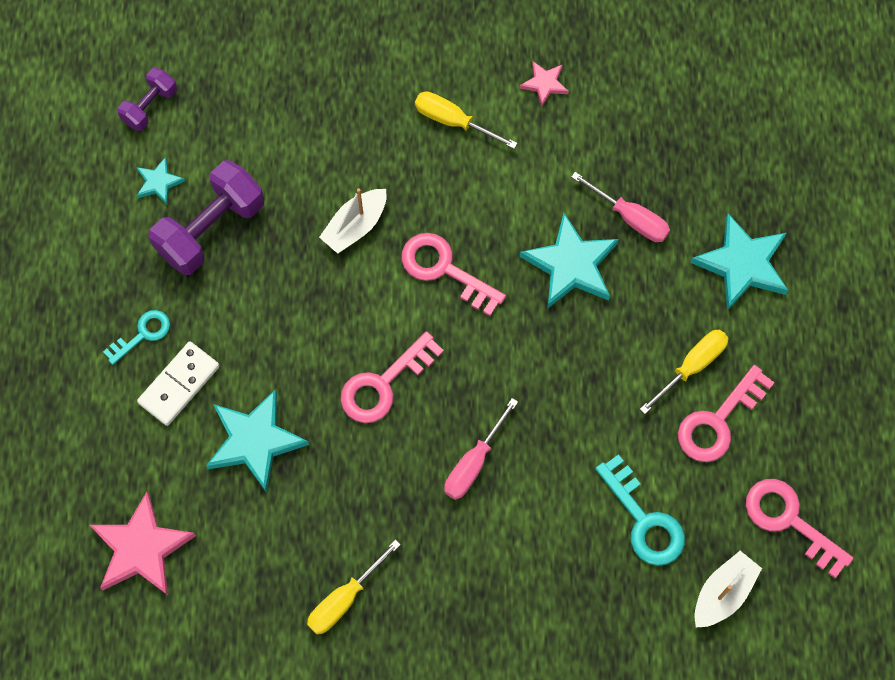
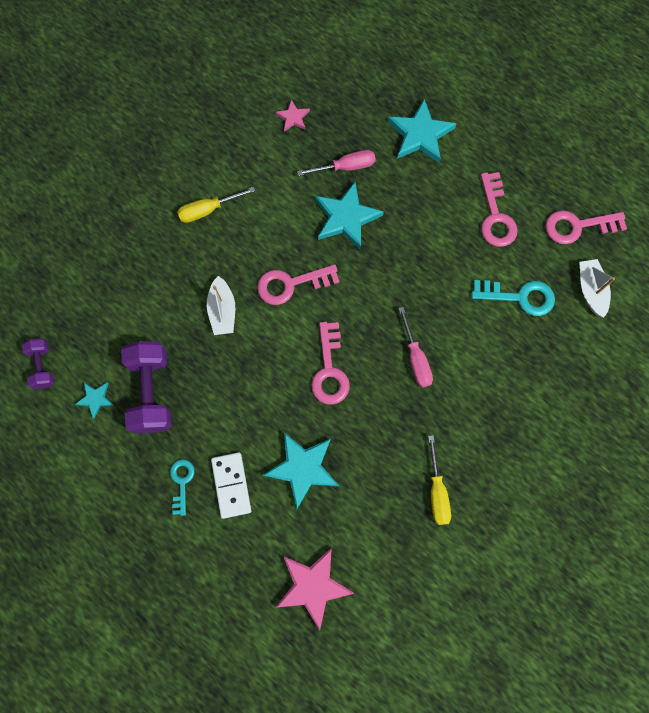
camera: 50 degrees left, 5 degrees up
pink star [520,61,569,106] -> pink star moved to [275,100,310,132]
yellow screwdriver [640,330,728,414] -> none

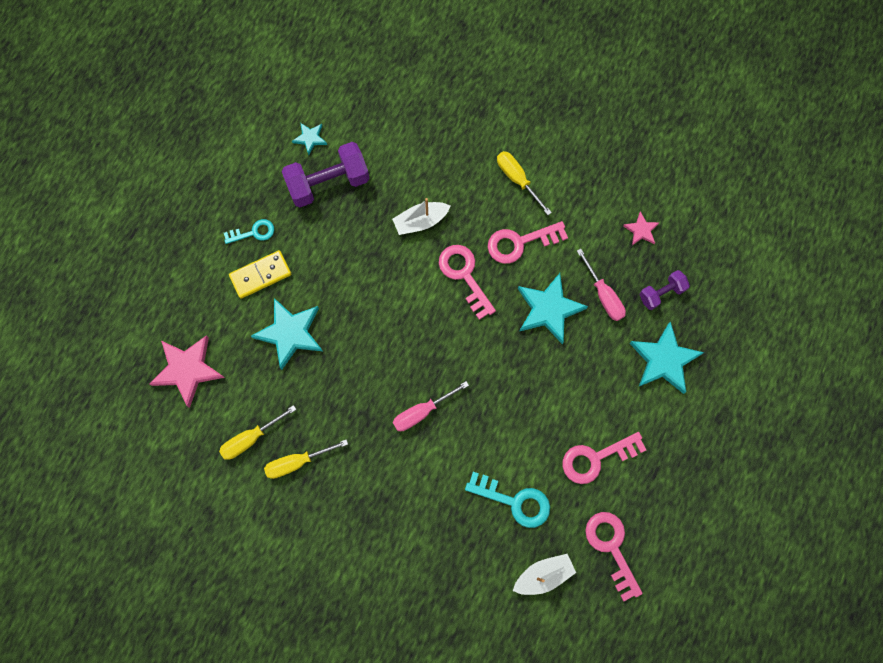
camera: 75 degrees right, 0 degrees up
purple dumbbell [22,338,55,389] -> purple dumbbell moved to [639,270,690,310]
white domino [211,452,251,519] -> yellow domino [229,250,291,299]
pink key [311,322,350,405] -> pink key moved to [488,221,568,264]
turquoise key [471,280,555,316] -> turquoise key turned 60 degrees counterclockwise [465,472,550,528]
none -> yellow screwdriver [219,405,297,460]

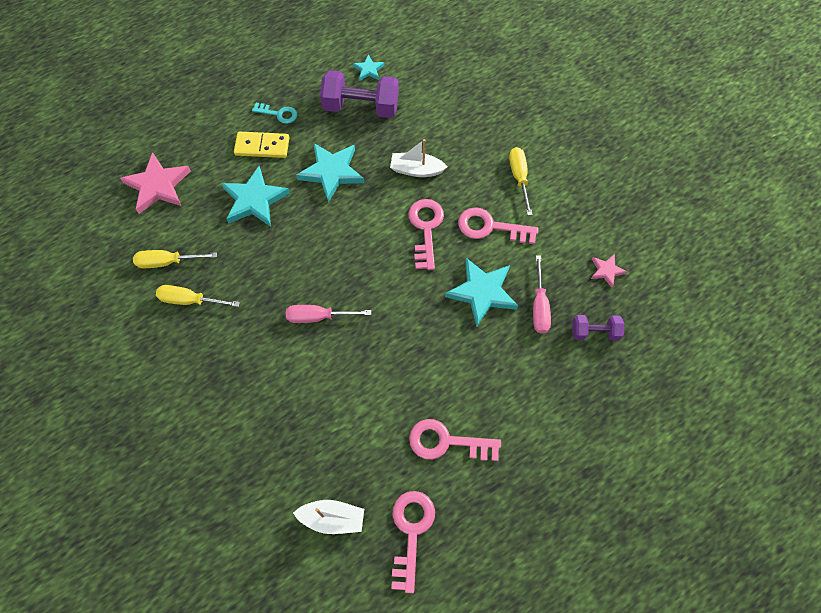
camera: 30 degrees right, 10 degrees down
turquoise key [465,472,550,528] -> none
turquoise star [630,321,704,394] -> turquoise star moved to [296,143,364,202]

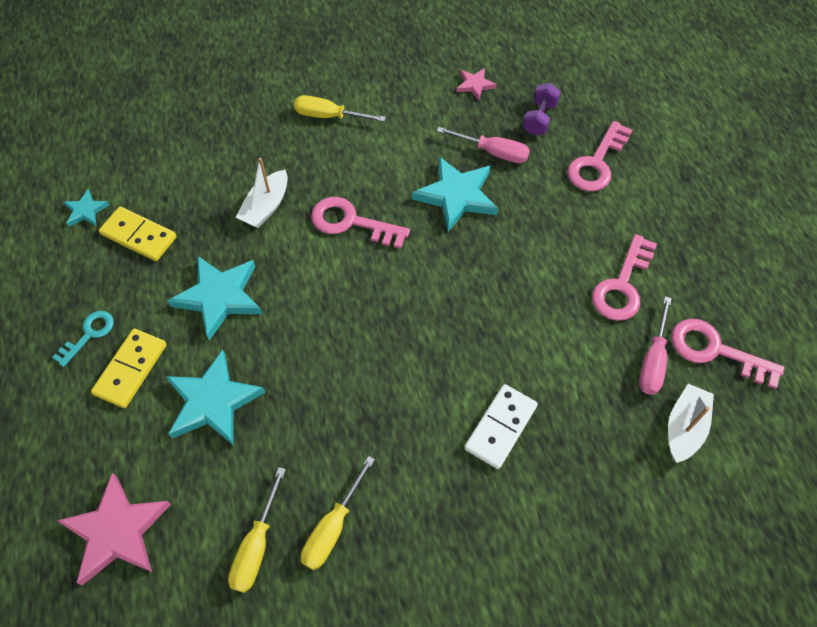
camera: 70 degrees left, 5 degrees down
pink screwdriver [286,305,371,323] -> pink screwdriver moved to [639,296,672,395]
purple dumbbell [320,70,399,118] -> yellow domino [99,206,177,261]
pink key [458,207,539,244] -> pink key moved to [567,121,632,191]
none -> white domino [464,384,538,469]

